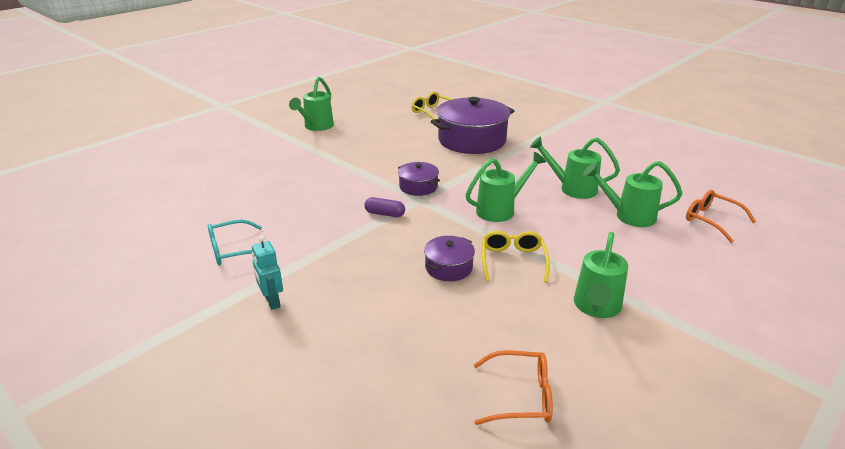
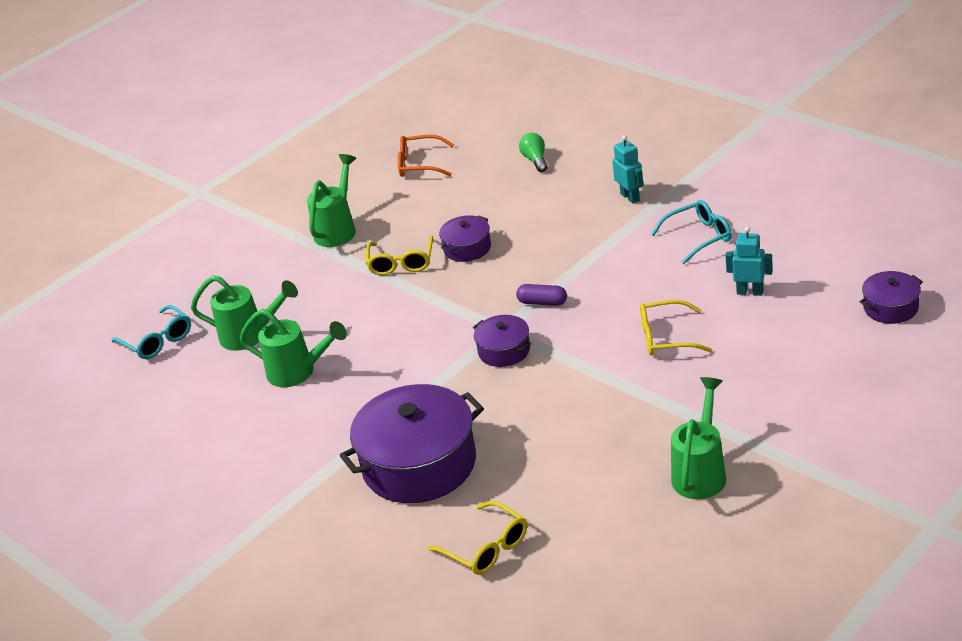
camera: 175 degrees left, 5 degrees up
green watering can [466,152,546,222] -> none
orange glasses [686,190,756,243] -> turquoise glasses [111,305,191,359]
none -> green light bulb [519,133,548,172]
none -> yellow glasses [640,300,712,356]
none -> turquoise robot [726,226,773,296]
none -> purple pot [859,271,923,324]

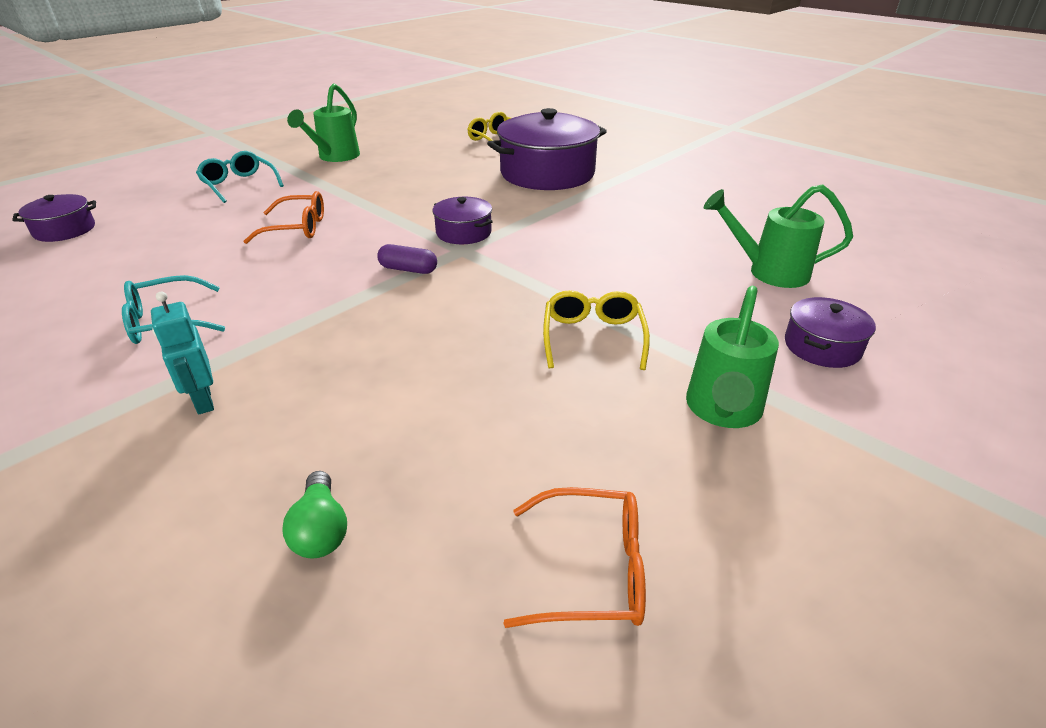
camera: 175 degrees right, 0 degrees up
turquoise glasses [111,305,191,359] -> turquoise glasses moved to [196,151,284,203]
green watering can [240,309,347,387] -> none
purple pot [439,215,491,262] -> purple pot moved to [785,297,876,368]
yellow glasses [640,300,712,356] -> orange glasses [243,191,324,244]
turquoise robot [726,226,773,296] -> none

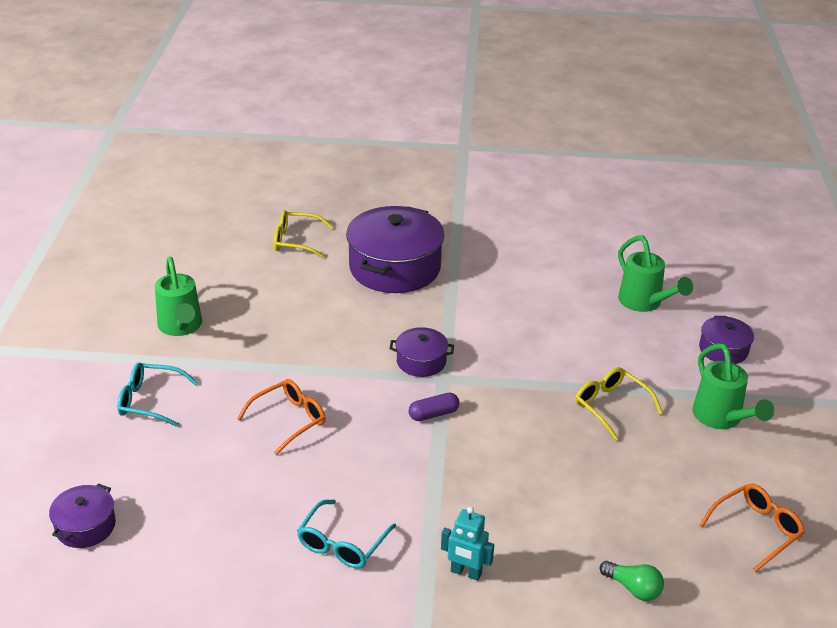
camera: 40 degrees left, 0 degrees up
green watering can [704,184,853,288] -> green watering can turned 90 degrees counterclockwise [618,235,693,312]

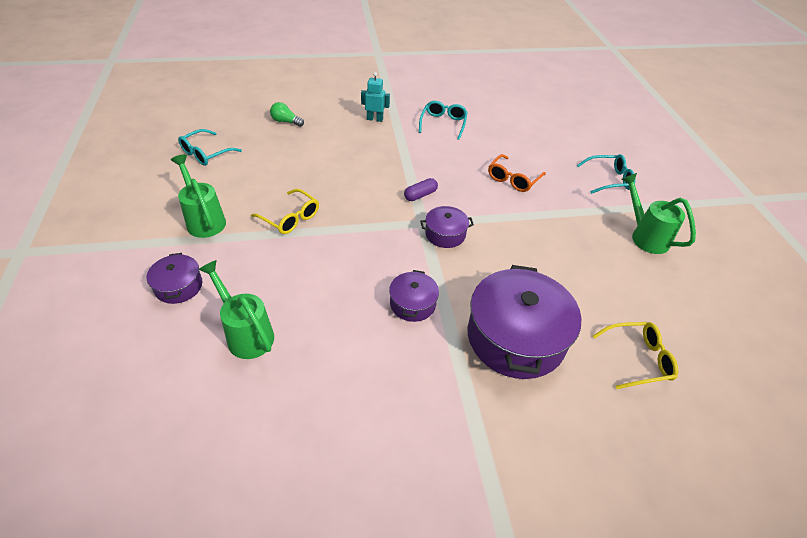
camera: 165 degrees right, 10 degrees up
purple pot [49,483,116,548] -> purple pot moved to [389,270,439,322]
orange glasses [700,484,805,572] -> turquoise glasses [178,129,242,166]

